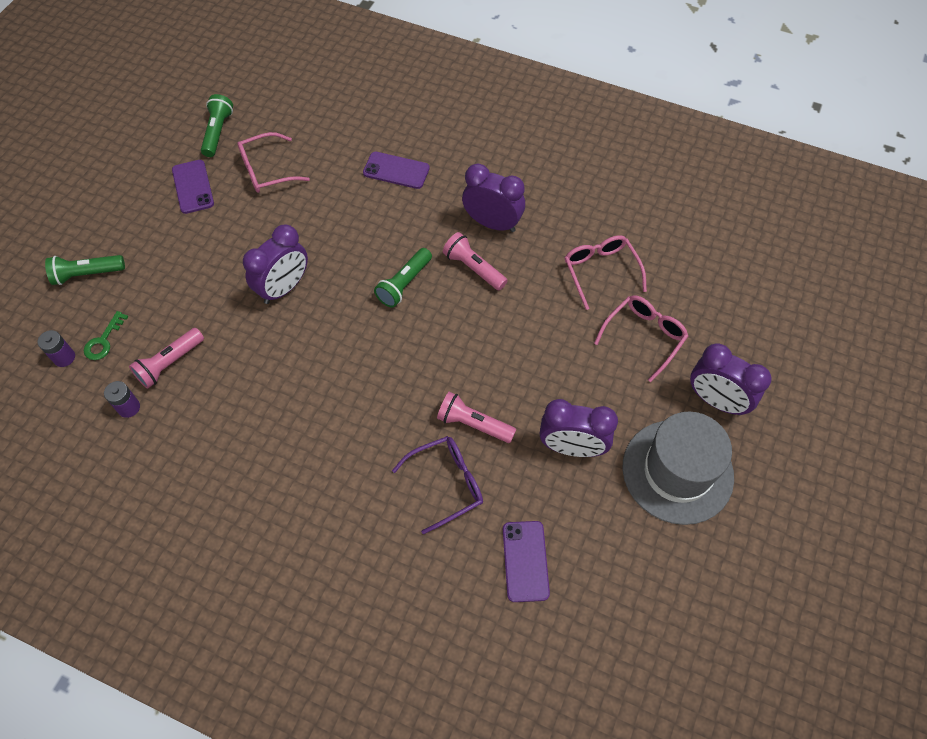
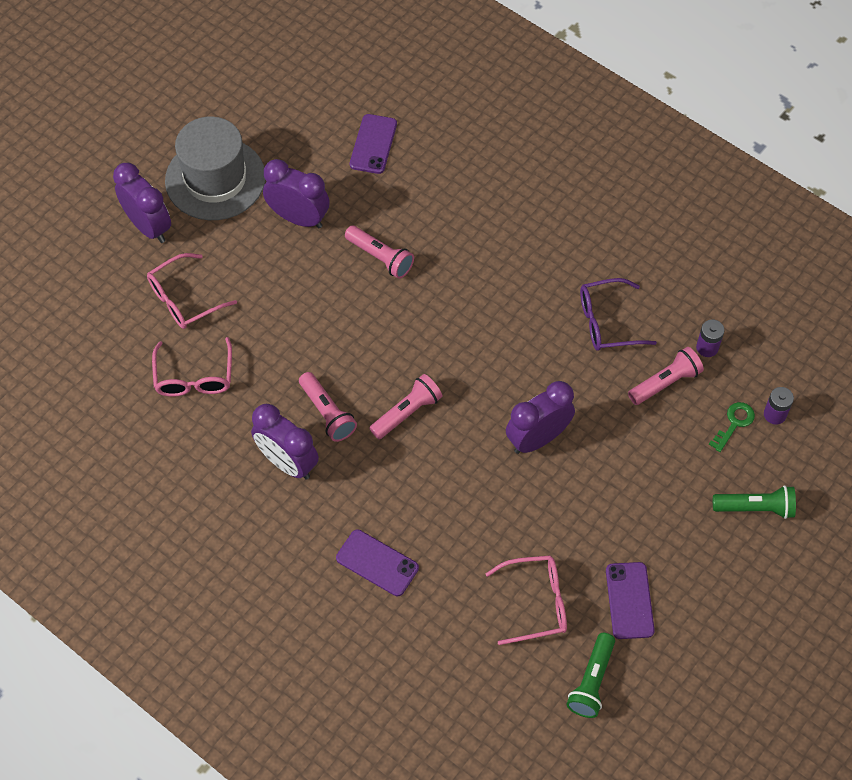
camera: 165 degrees left, 0 degrees up
green flashlight [374,248,432,308] -> pink flashlight [369,374,443,439]
purple glasses [392,436,483,534] -> purple glasses moved to [580,278,657,351]

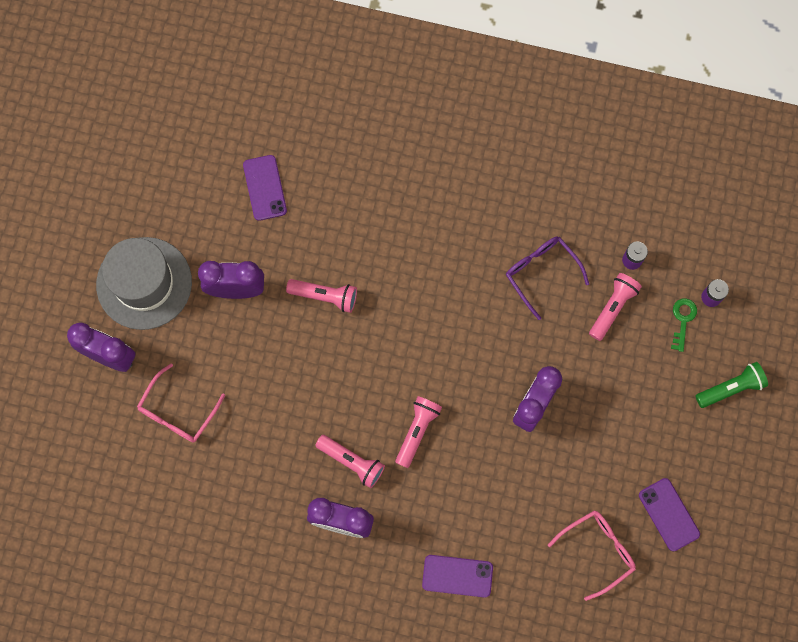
camera: 25 degrees left, 15 degrees up
pink glasses [152,337,232,397] -> none
green flashlight [566,633,615,718] -> none
purple glasses [580,278,657,351] -> purple glasses turned 90 degrees clockwise [506,237,589,320]

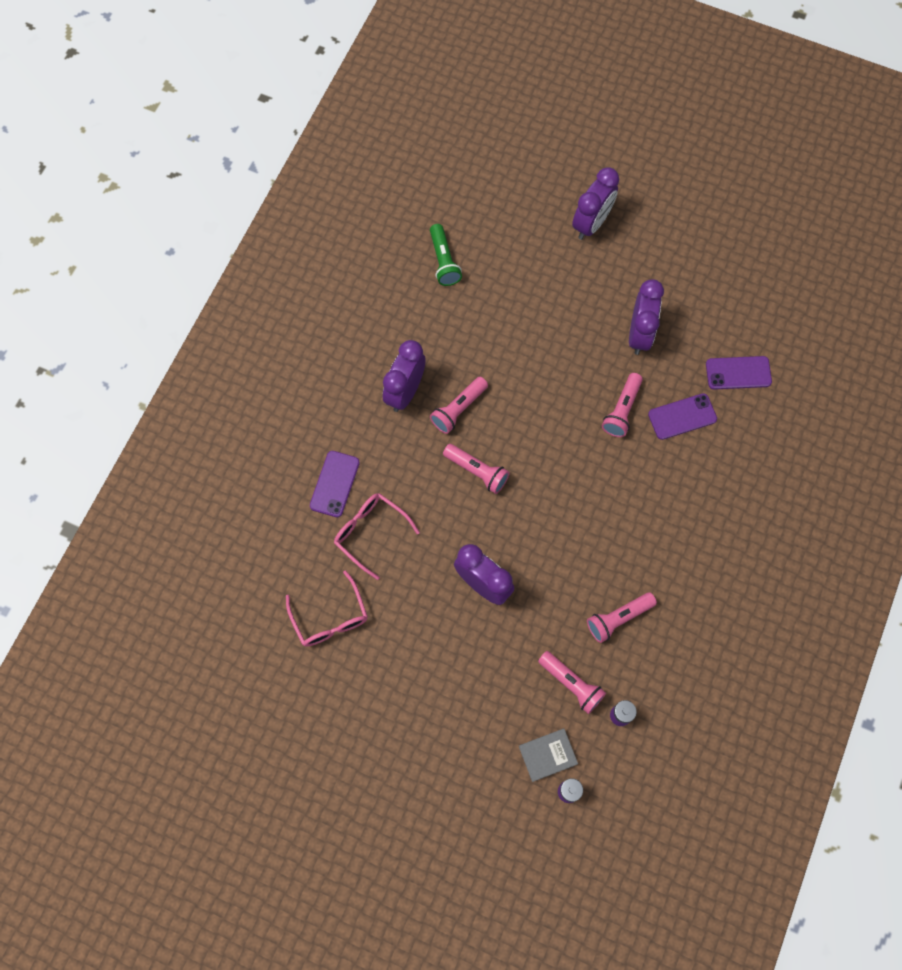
camera: 100 degrees right, 5 degrees down
grey hat [96,237,192,330] -> none
pink glasses [137,363,225,443] -> pink glasses moved to [334,493,420,580]
purple glasses [506,237,589,320] -> pink flashlight [587,592,657,643]
purple phone [639,478,700,551] -> purple phone moved to [648,393,717,440]
green key [671,298,697,352] -> grey book [519,728,578,782]
green flashlight [696,362,768,408] -> green flashlight moved to [430,224,462,286]

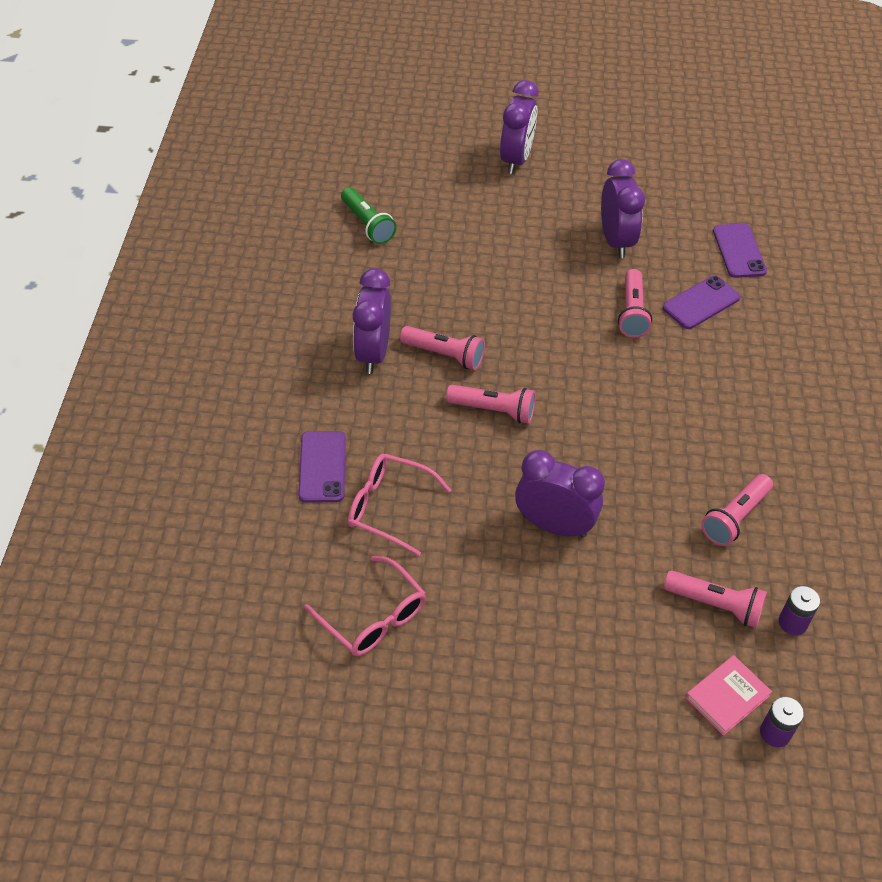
camera: 20 degrees left, 20 degrees down
pink flashlight [430,377,488,434] -> pink flashlight turned 90 degrees counterclockwise [400,326,485,370]
grey book [519,728,578,782] -> pink book [685,655,772,736]
purple phone [706,356,772,389] -> purple phone turned 75 degrees counterclockwise [713,223,767,278]

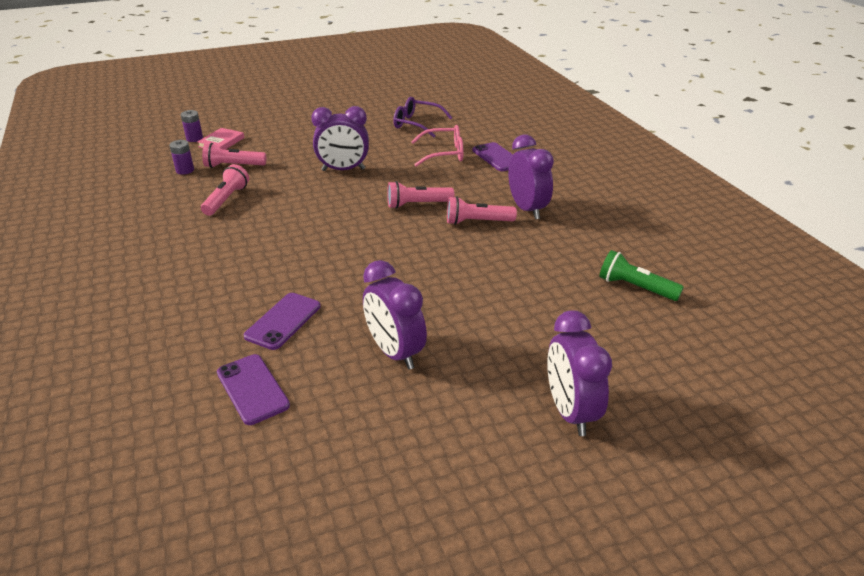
camera: 155 degrees right, 15 degrees down
pink glasses [304,556,426,656] -> purple glasses [393,97,452,138]
pink flashlight [618,269,652,338] -> none

